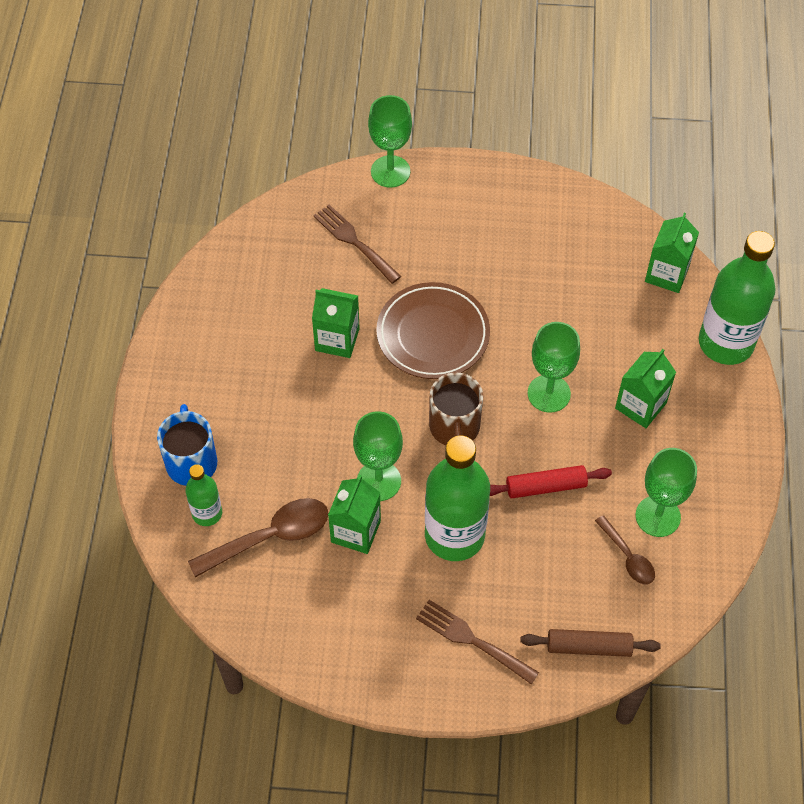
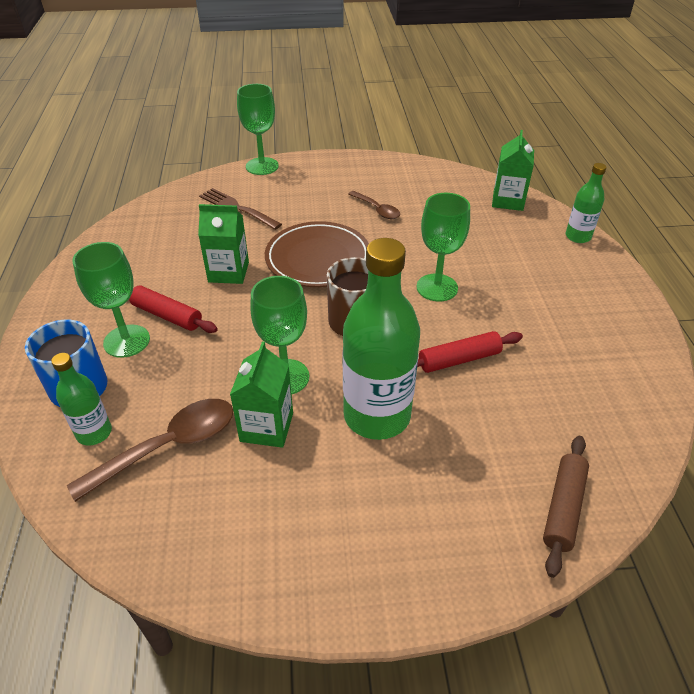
camera: 10 degrees left, 15 degrees down
brown fork [416,600,539,684] -> none
brown rolling pin [520,629,661,657] -> brown rolling pin turned 60 degrees counterclockwise [543,436,589,578]
brown spoon [595,515,655,585] -> brown spoon moved to [348,191,400,219]
green carton [615,349,676,428] -> none
green goblet [635,448,697,537] -> green goblet moved to [72,242,150,358]
green bottle [699,231,775,365] -> green bottle [566,163,607,243], size x0.51
none -> red rolling pin [129,286,218,333]

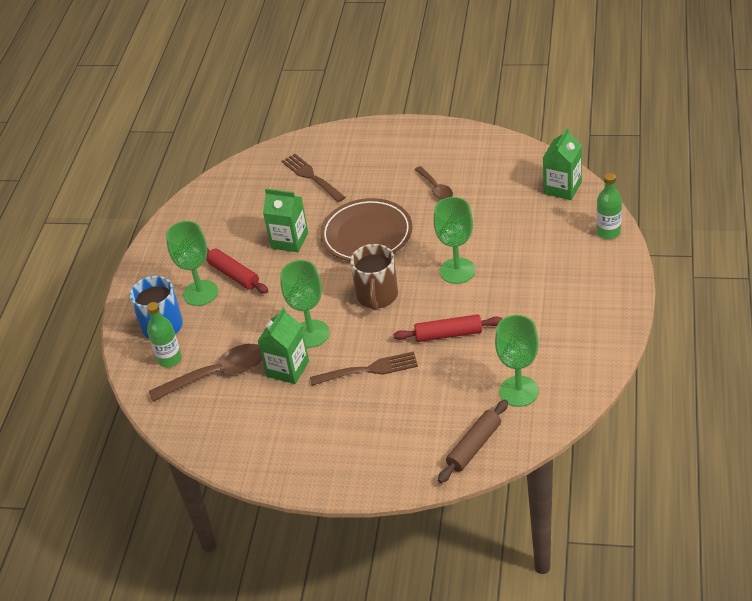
camera: 20 degrees right, 0 degrees up
green goblet [237,84,279,175] -> green goblet moved to [495,315,539,407]
green bottle [343,238,420,440] -> brown fork [310,351,418,386]

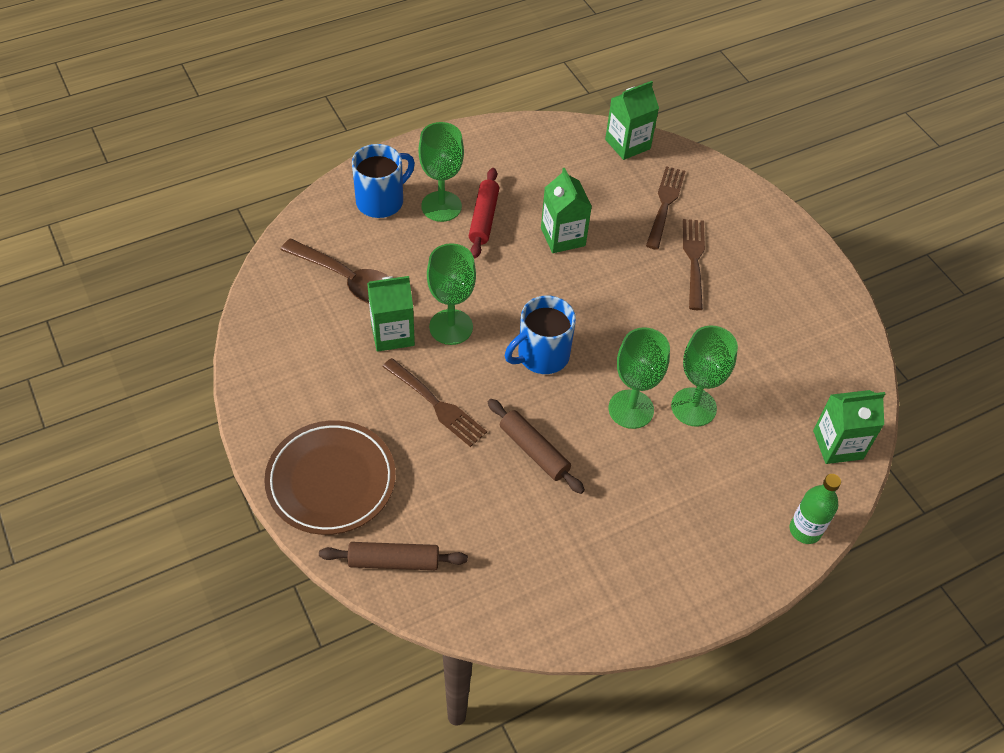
camera: 45 degrees right, 10 degrees up
green bottle [147,302,182,367] -> none
brown plate [320,198,412,261] -> brown plate moved to [264,420,396,535]
brown mug [350,244,398,310] -> blue mug [505,296,576,374]
red rolling pin [393,314,502,342] -> brown rolling pin [488,399,585,494]
brown spoon [414,166,453,200] -> none
green goblet [495,315,539,407] -> green goblet moved to [671,326,738,427]
none -> green carton [605,81,659,160]
none -> brown fork [683,219,705,310]

